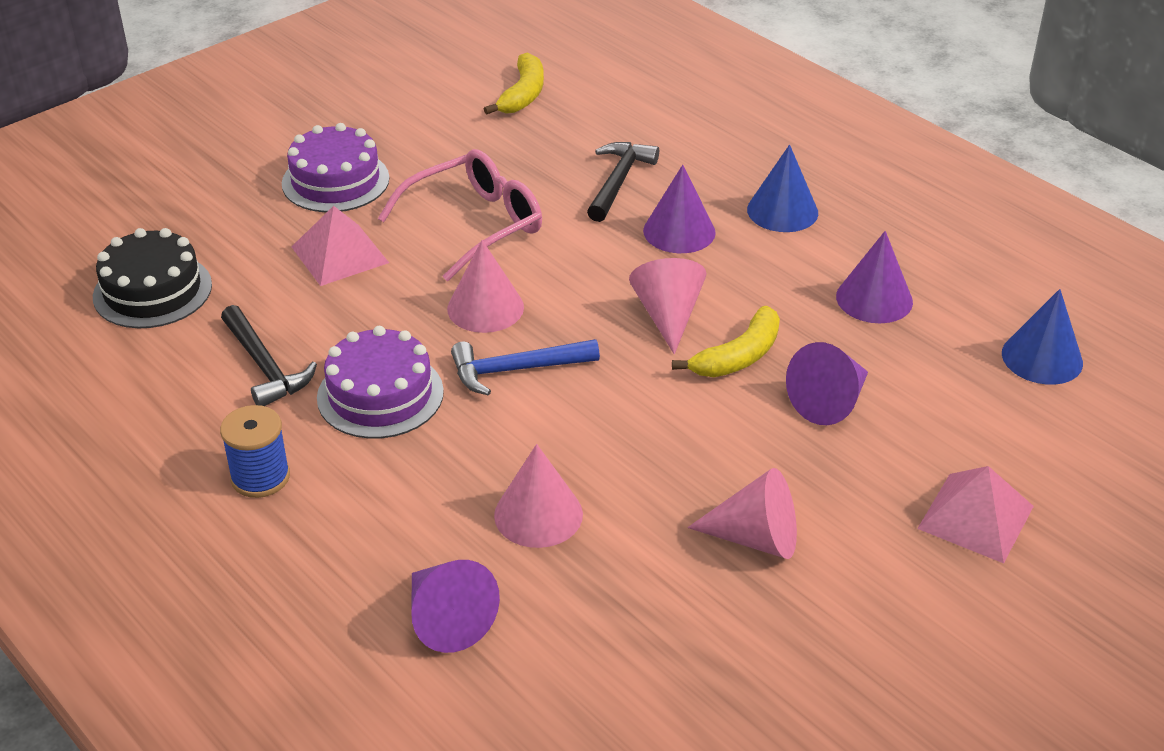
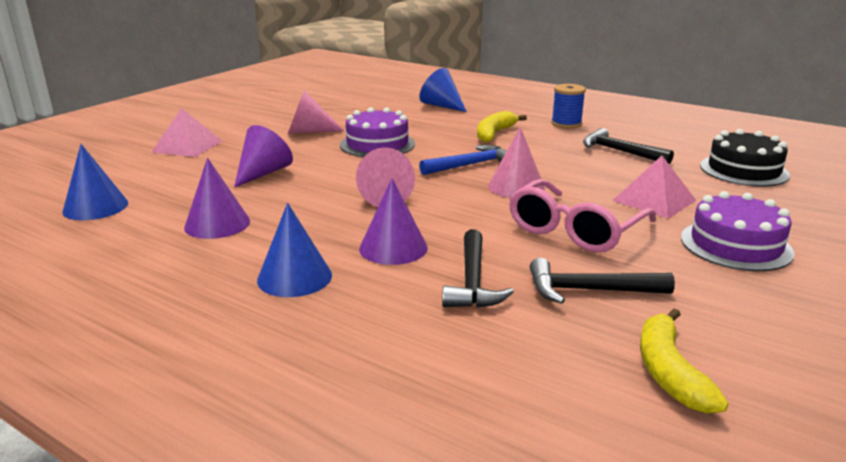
camera: 165 degrees right, 15 degrees down
purple cake [317,326,444,439] -> purple cake moved to [340,107,415,157]
purple cone [411,560,500,653] -> blue cone [419,68,467,112]
pink cone [494,444,583,548] -> none
yellow banana [672,306,780,377] -> yellow banana moved to [477,111,527,142]
none -> black hammer [530,258,675,304]

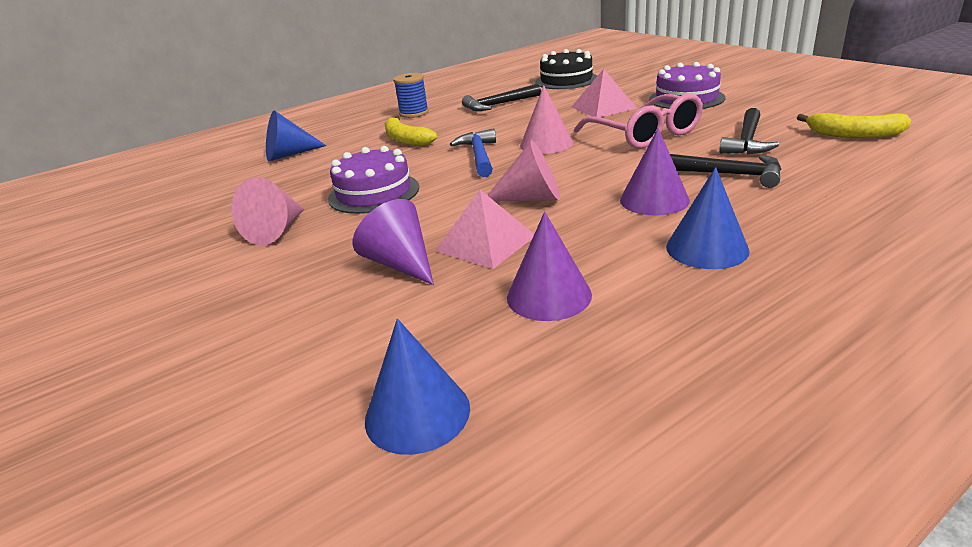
camera: 65 degrees left, 5 degrees up
pink pyramid [152,108,222,157] -> pink pyramid moved to [435,190,534,269]

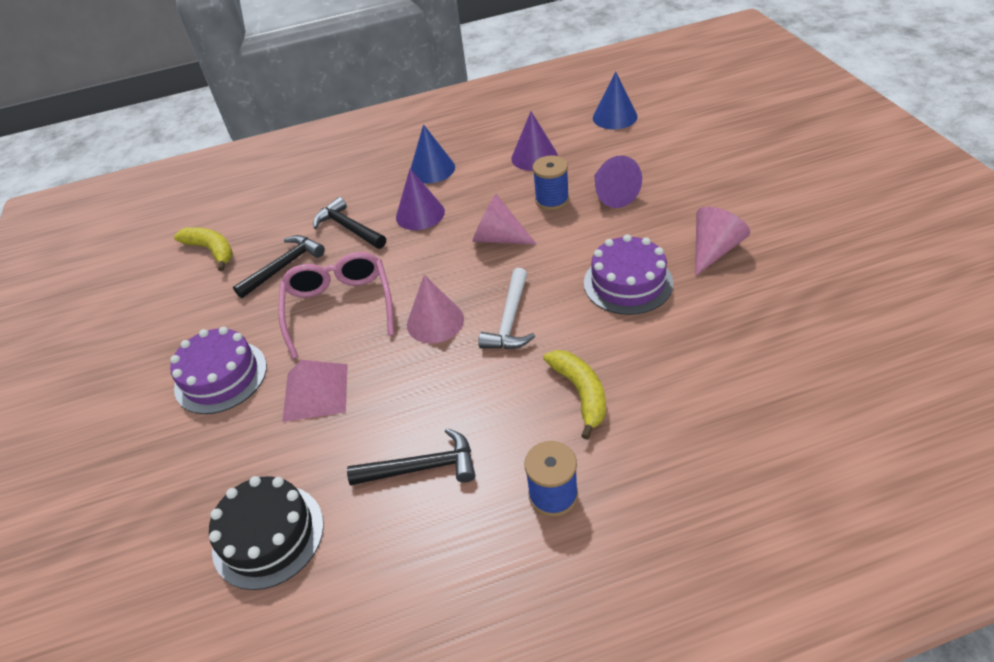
camera: 160 degrees left, 15 degrees up
blue cone [266,111,327,161] -> none
pink pyramid [435,190,534,269] -> blue spool [533,156,569,210]
blue hammer [450,128,496,177] -> white hammer [478,268,535,349]

